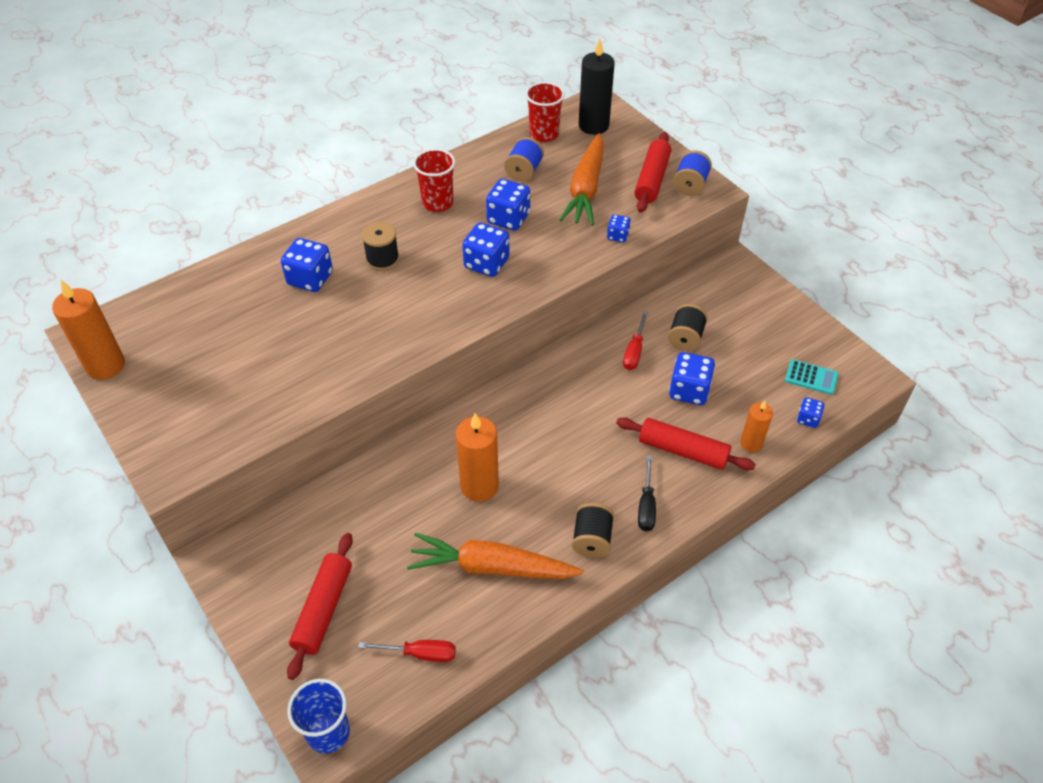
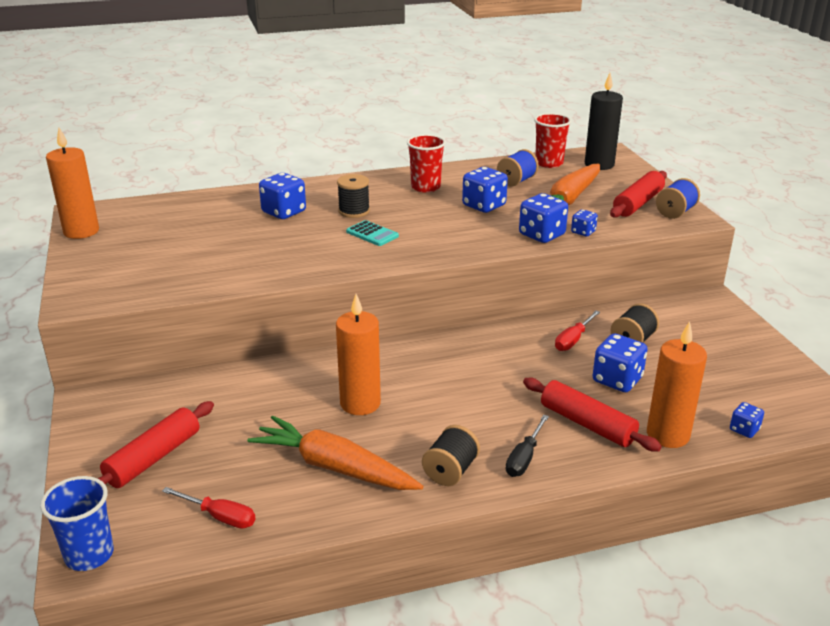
camera: 20 degrees right, 20 degrees down
blue dice [462,223,509,277] -> blue dice moved to [519,193,568,243]
orange candle [740,401,773,452] -> orange candle [647,321,707,448], size x1.66
turquoise calculator [785,359,839,395] -> turquoise calculator moved to [346,220,399,246]

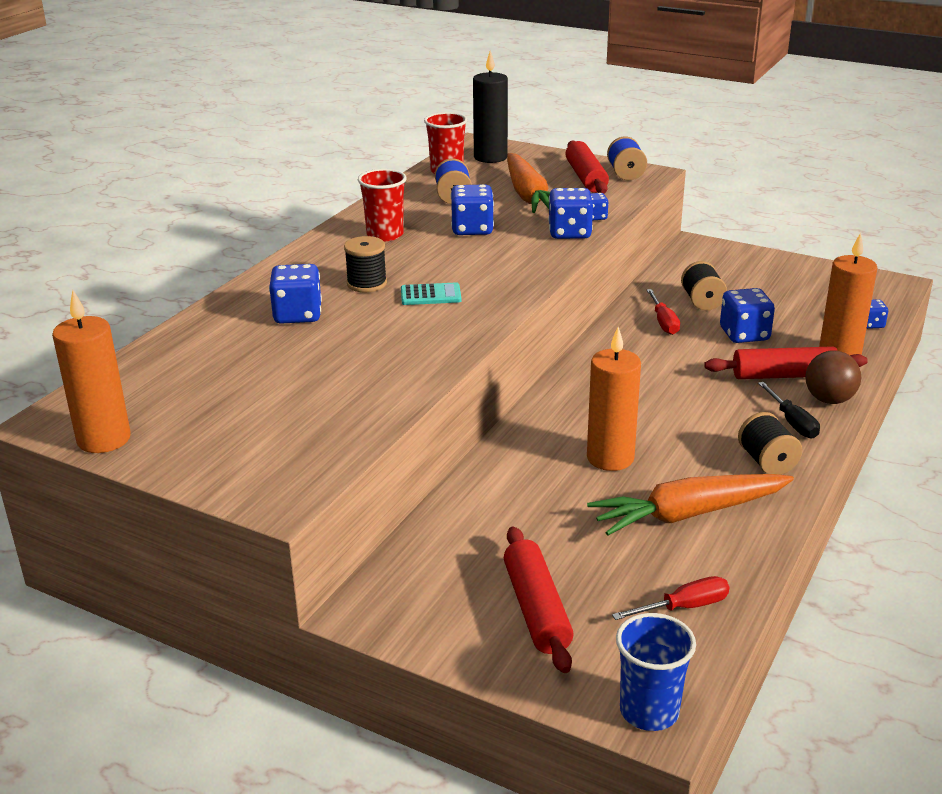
camera: 45 degrees left, 0 degrees up
none -> brown ball [805,350,861,404]

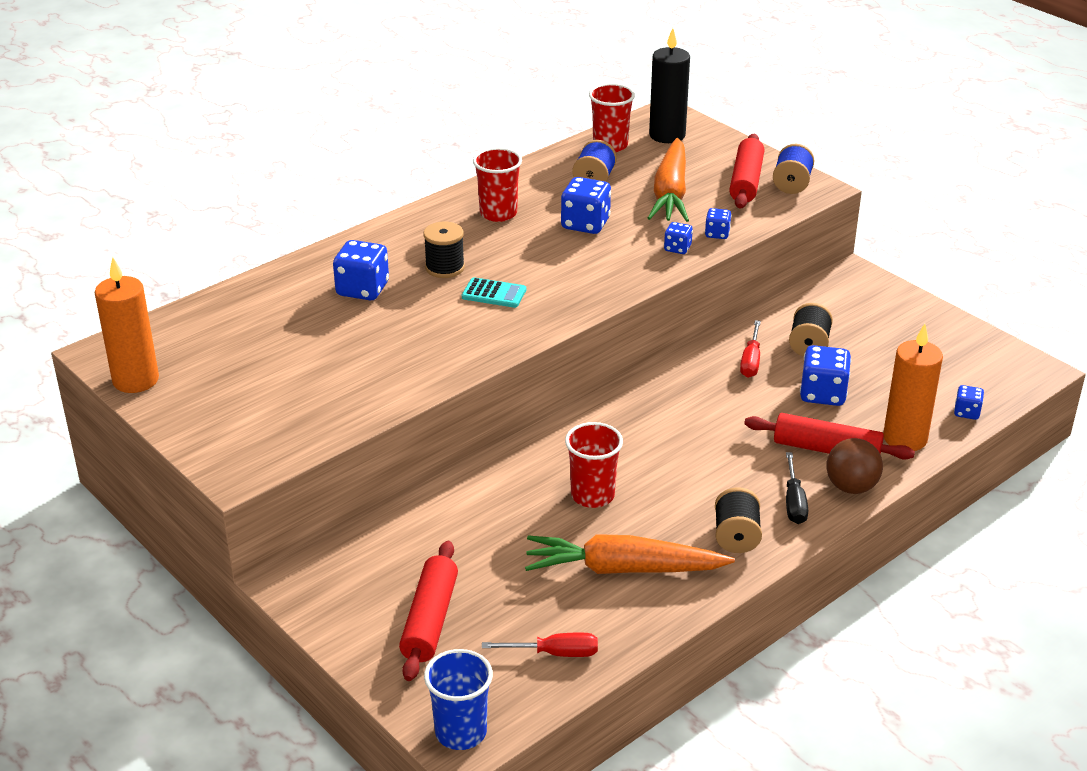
camera: 20 degrees right, 5 degrees up
blue dice [548,188,593,239] -> blue dice [664,222,693,254], size x0.55
orange candle [587,327,641,471] -> red cup [565,422,623,508]

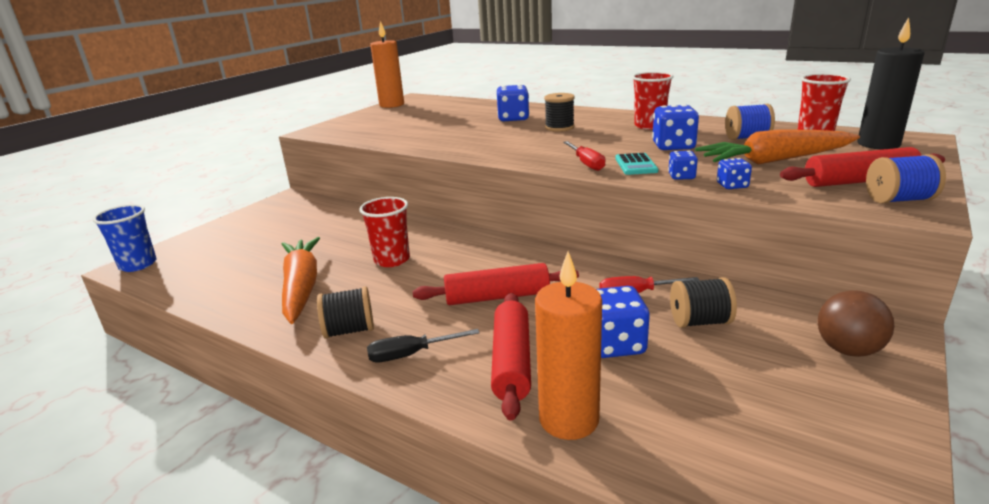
camera: 75 degrees right, 10 degrees down
red rolling pin [399,541,458,681] -> red rolling pin moved to [413,263,579,305]
turquoise calculator [462,277,526,308] -> turquoise calculator moved to [615,153,658,175]
red screwdriver [482,633,598,657] -> red screwdriver moved to [563,141,606,171]
brown ball [826,438,883,494] -> brown ball moved to [817,291,895,357]
blue dice [954,385,984,420] -> none

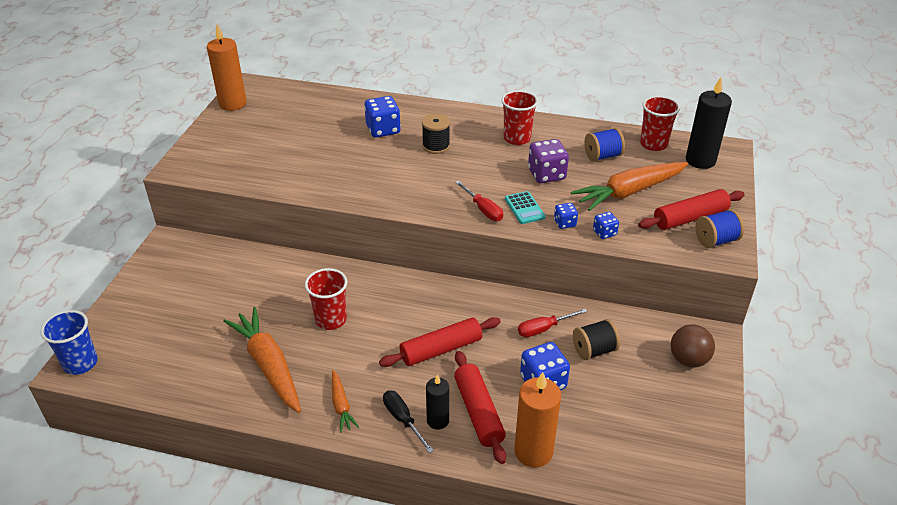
camera: 20 degrees left, 15 degrees up
black spool [317,286,374,339] -> orange carrot [332,370,359,433]
black screwdriver [367,329,479,362] -> black screwdriver turned 90 degrees clockwise [383,390,434,453]
blue dice [652,105,699,150] -> purple dice [528,139,569,183]
none -> black candle [426,374,449,430]

